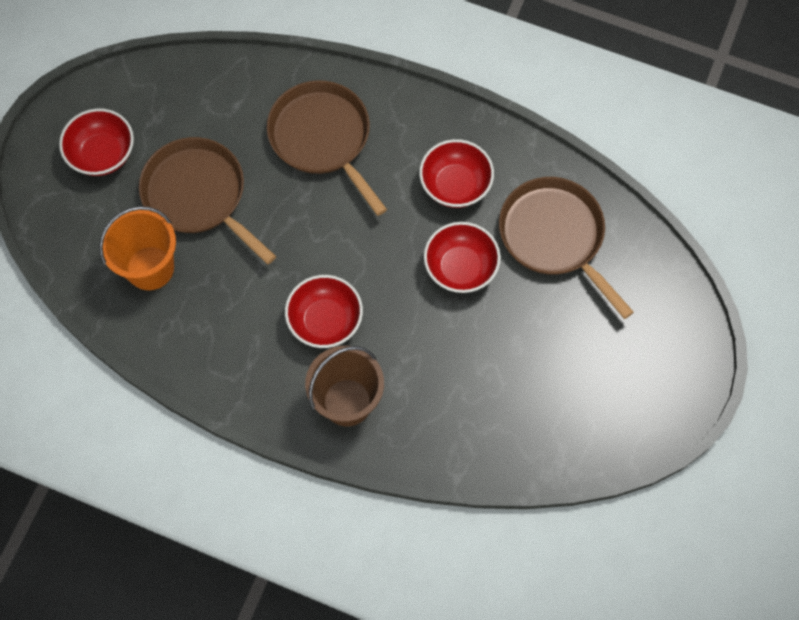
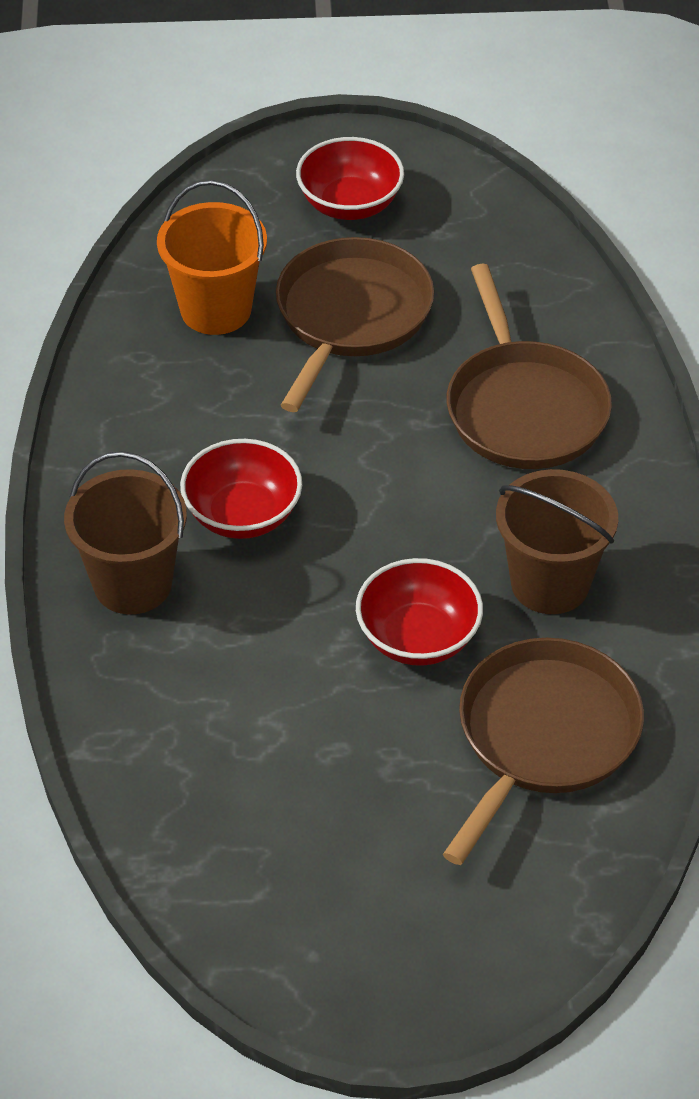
camera: 65 degrees right, 20 degrees down
brown pan [267,81,387,216] -> brown pan turned 135 degrees clockwise [447,264,612,469]
red bowl [419,139,494,208] -> brown bucket [496,469,618,614]

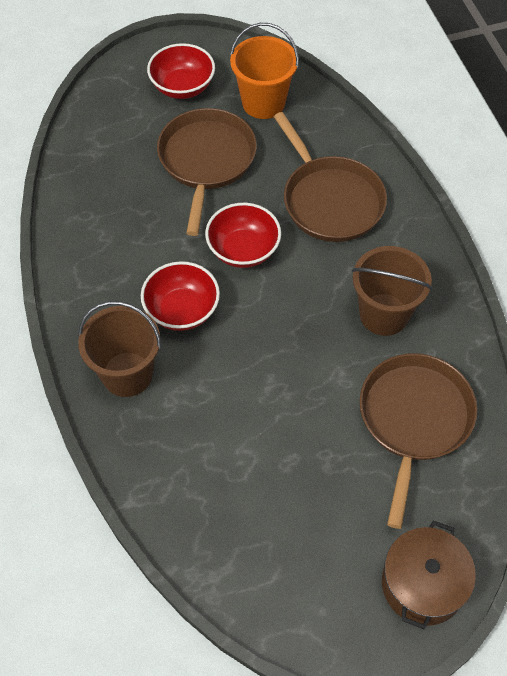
camera: 15 degrees left, 10 degrees up
orange bucket [157,180,267,335] -> orange bucket moved to [230,23,299,119]
red bowl [356,558,483,666] -> red bowl moved to [205,203,281,268]
none -> brown pot [382,521,476,629]

